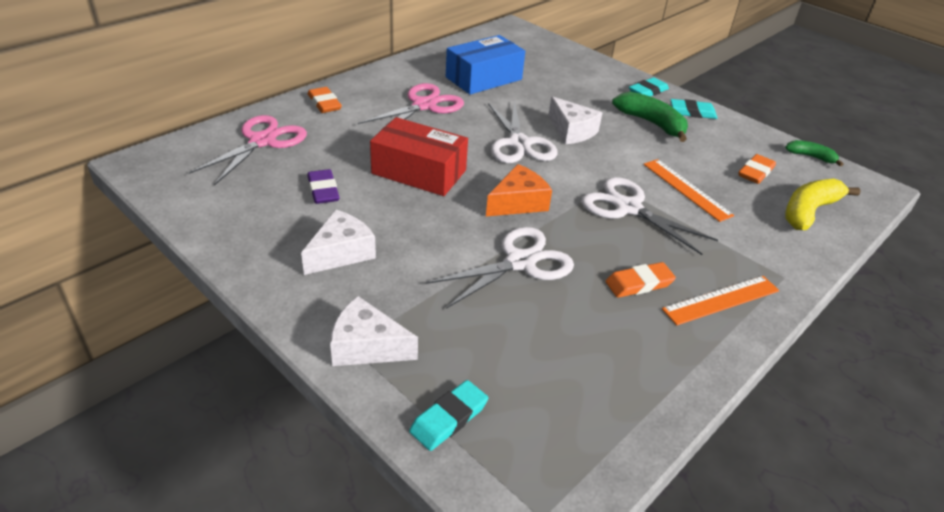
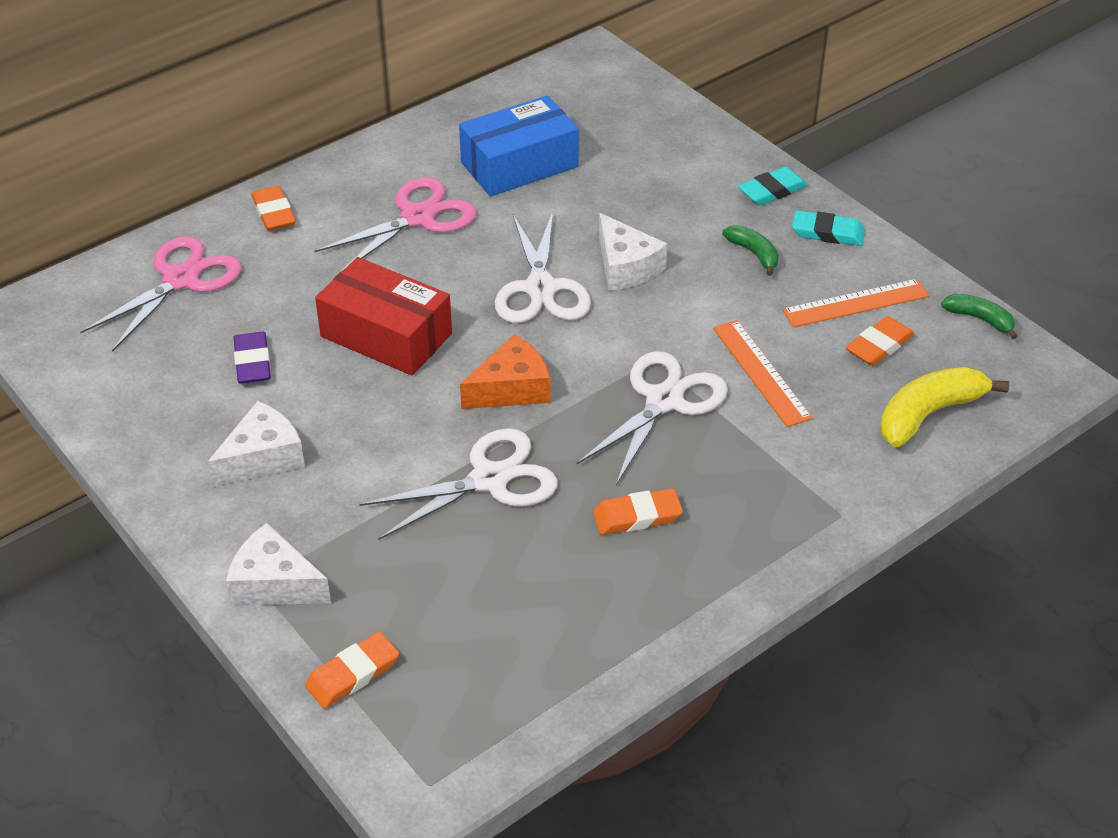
camera: 10 degrees right, 5 degrees up
turquoise eraser [409,380,488,451] -> orange eraser [305,631,399,708]
white scissors [582,177,718,255] -> white scissors turned 75 degrees clockwise [577,351,728,485]
green banana [612,92,688,142] -> green banana [722,225,779,276], size x0.58
orange ruler [662,276,779,325] -> orange ruler moved to [782,279,929,327]

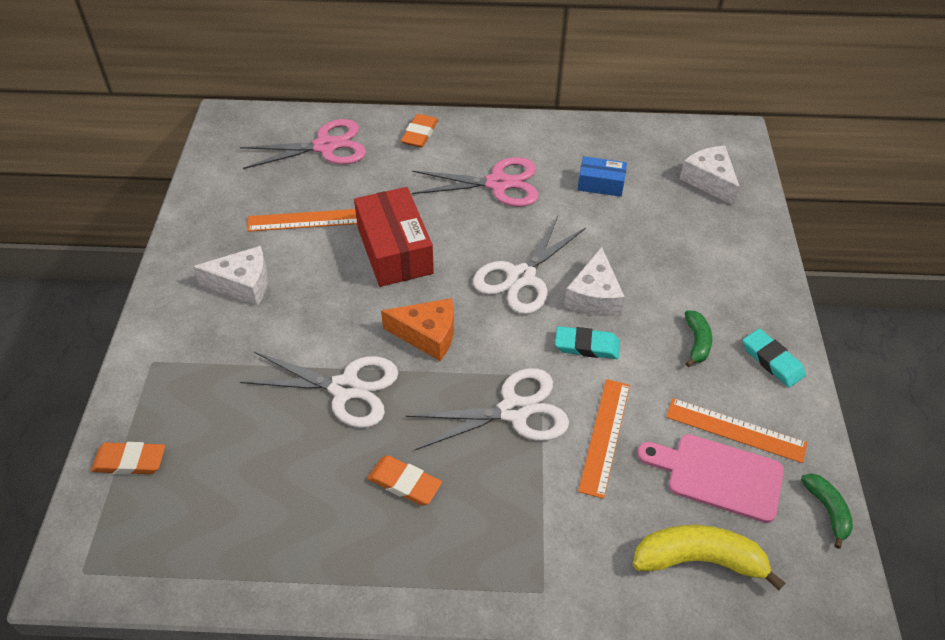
camera: 40 degrees right, 5 degrees up
white cheese [226,523,331,606] -> white cheese moved to [680,146,740,205]
purple eraser [233,332,271,384] -> orange ruler [247,209,357,232]
blue box [459,95,579,197] -> blue box [577,156,627,197], size x0.55
turquoise eraser [738,166,808,206] -> turquoise eraser moved to [555,326,620,359]
orange eraser [845,316,915,366] -> pink cutting board [637,434,784,523]

